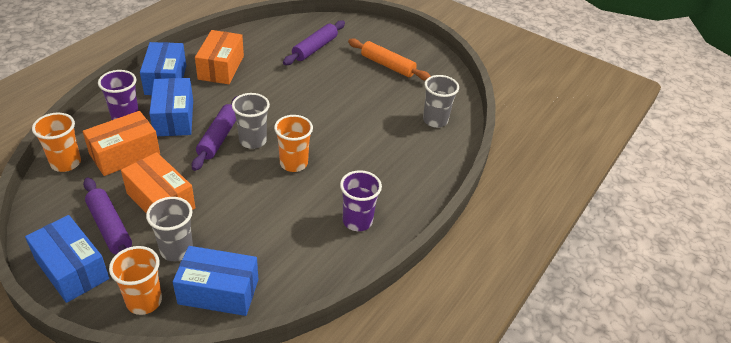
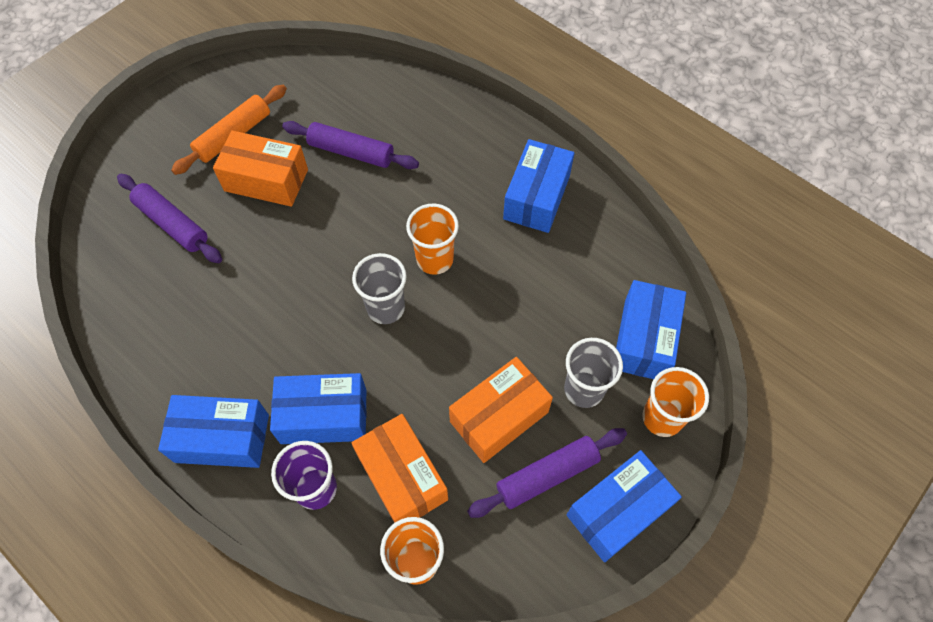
camera: 80 degrees left, 20 degrees up
purple rolling pin [192,96,238,171] -> purple rolling pin moved to [282,121,419,169]
orange box [195,30,244,84] -> orange box moved to [213,131,308,207]
purple cup [340,170,382,231] -> blue box [503,139,575,233]
grey cup [423,75,459,128] -> none

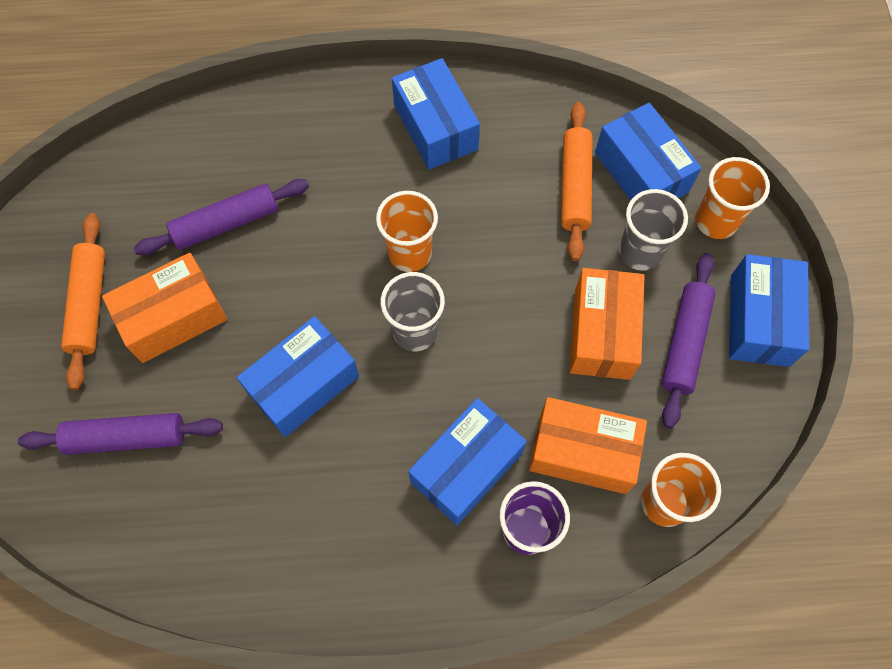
camera: 45 degrees left, 5 degrees up
blue box [158,395,269,468] -> blue box moved to [237,316,359,437]
none -> orange rolling pin [561,102,593,261]

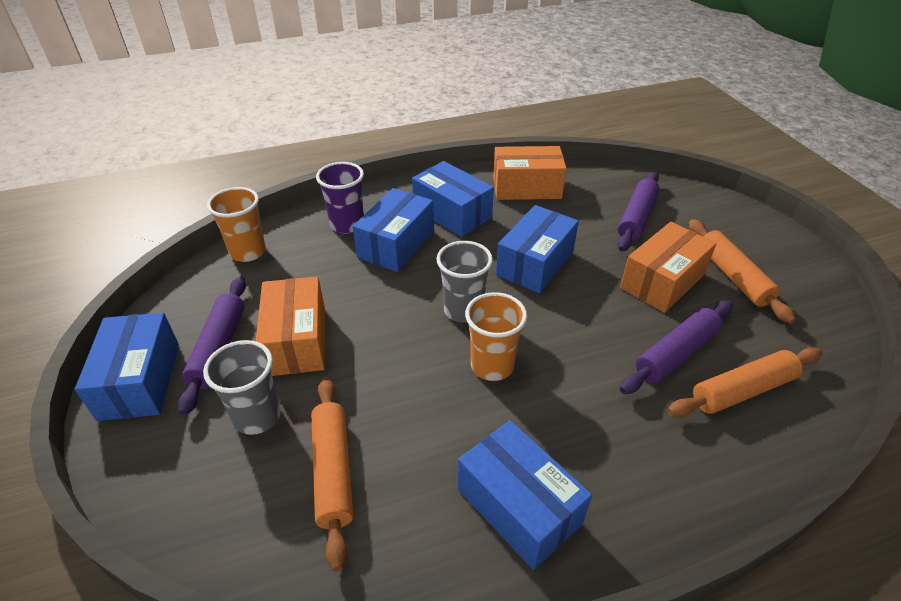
camera: 165 degrees right, 25 degrees down
purple rolling pin [18,413,223,455] -> purple rolling pin turned 45 degrees counterclockwise [617,171,660,252]
orange box [529,397,647,494] -> orange box moved to [493,146,567,200]
blue box [595,103,701,200] -> blue box moved to [412,161,494,237]
orange cup [695,157,770,239] -> none
none -> orange rolling pin [667,347,822,418]

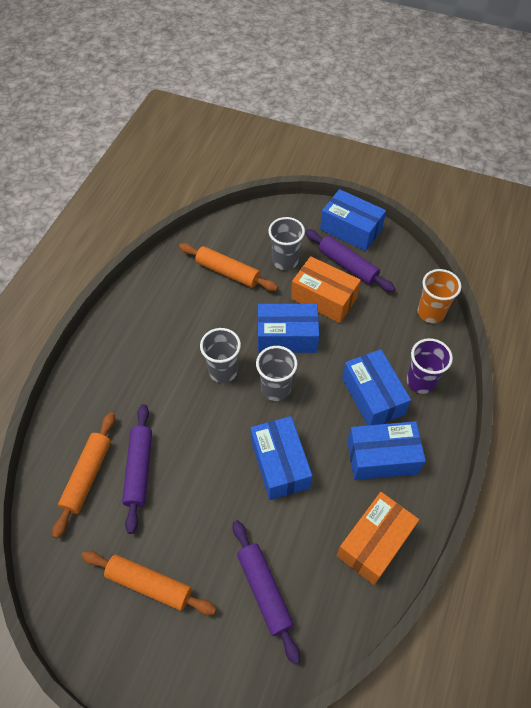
camera: 130 degrees right, 15 degrees up
blue box [458,420,592,570] -> blue box moved to [258,304,319,353]
orange cup [465,292,527,381] -> grey cup [200,328,241,383]
orange box [620,222,716,313] -> none

